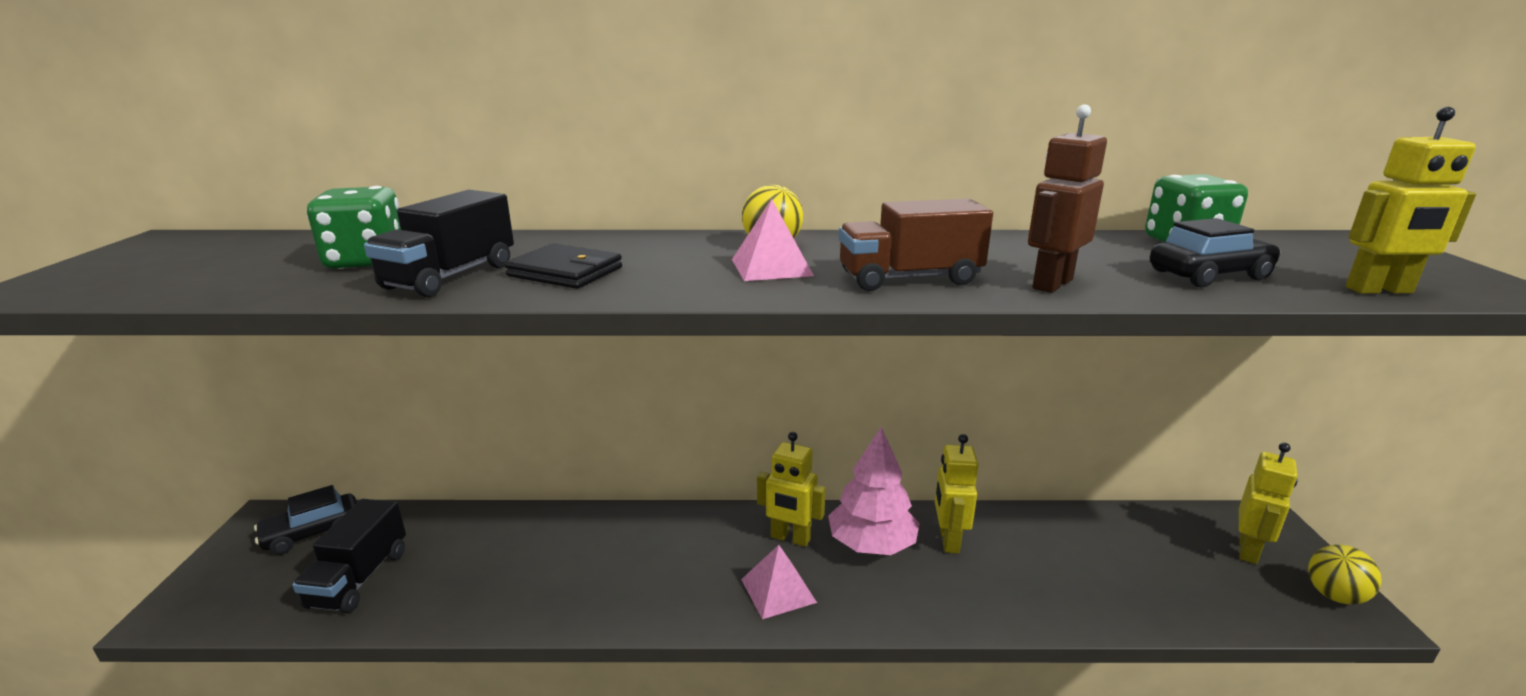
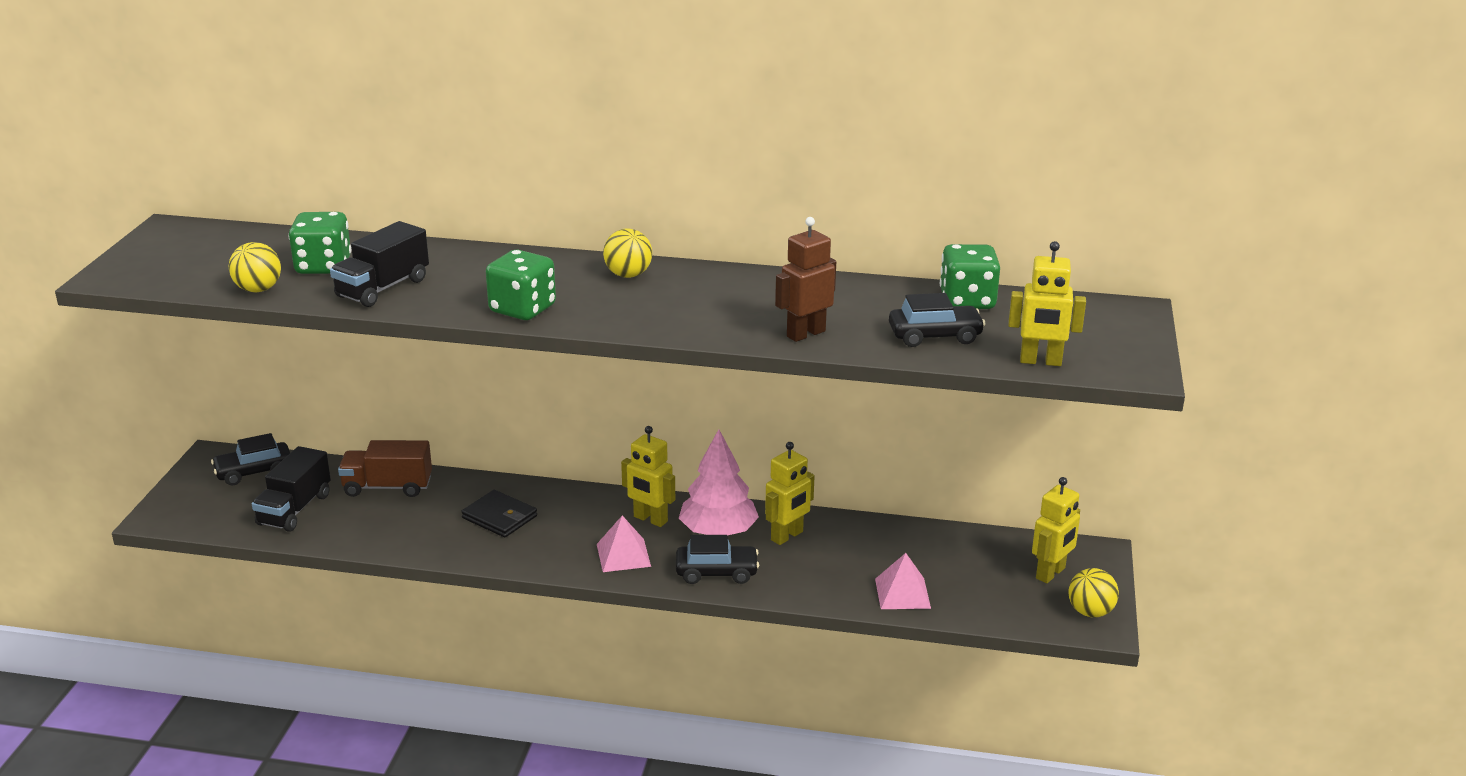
camera: 10 degrees right, 5 degrees up
black wallet [504,243,622,289] -> black wallet moved to [461,490,537,537]
pink pyramid [732,199,814,281] -> pink pyramid moved to [875,553,931,609]
brown truck [839,199,993,291] -> brown truck moved to [338,440,432,497]
yellow robot [935,434,979,553] -> yellow robot turned 150 degrees counterclockwise [765,442,814,545]
none -> yellow ball [229,242,281,292]
none -> green dice [486,250,556,320]
none -> black car [676,535,759,584]

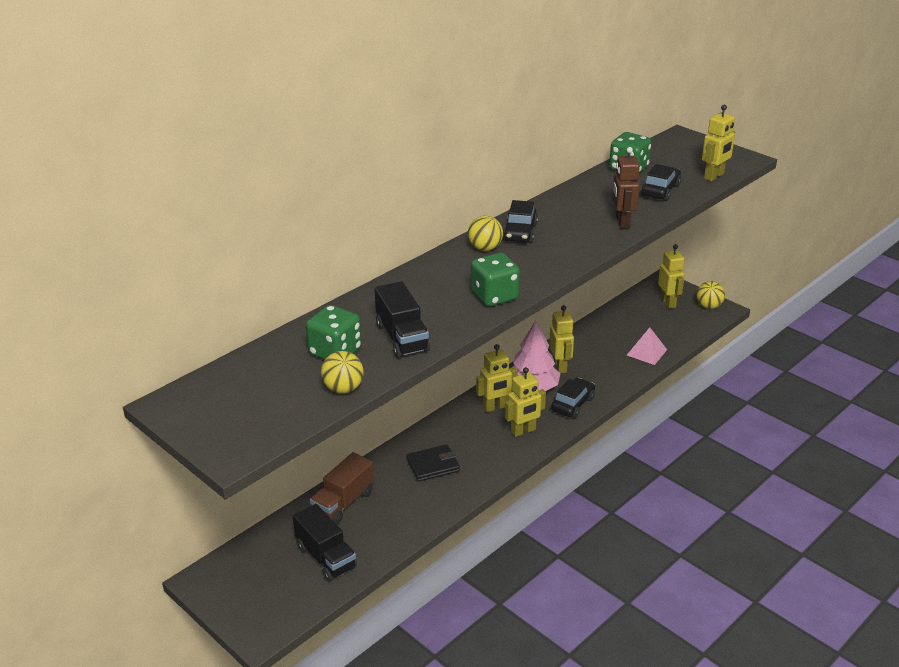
camera: 55 degrees left, 5 degrees up
black car [211,433,290,485] -> black car moved to [503,200,538,243]
pink pyramid [597,516,651,572] -> yellow robot [505,367,546,437]

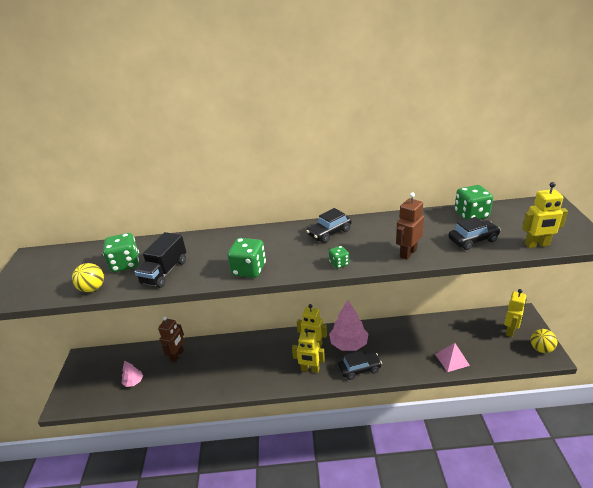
camera: 45 degrees right, 0 degrees up
black truck [293,504,357,582] -> pink tree [122,360,143,387]
brown truck [310,452,374,525] -> brown robot [158,316,184,362]
black wallet [406,444,460,482] -> none
yellow ball [468,215,503,251] -> none
yellow robot [549,305,574,373] -> none
none -> green dice [329,246,349,269]

